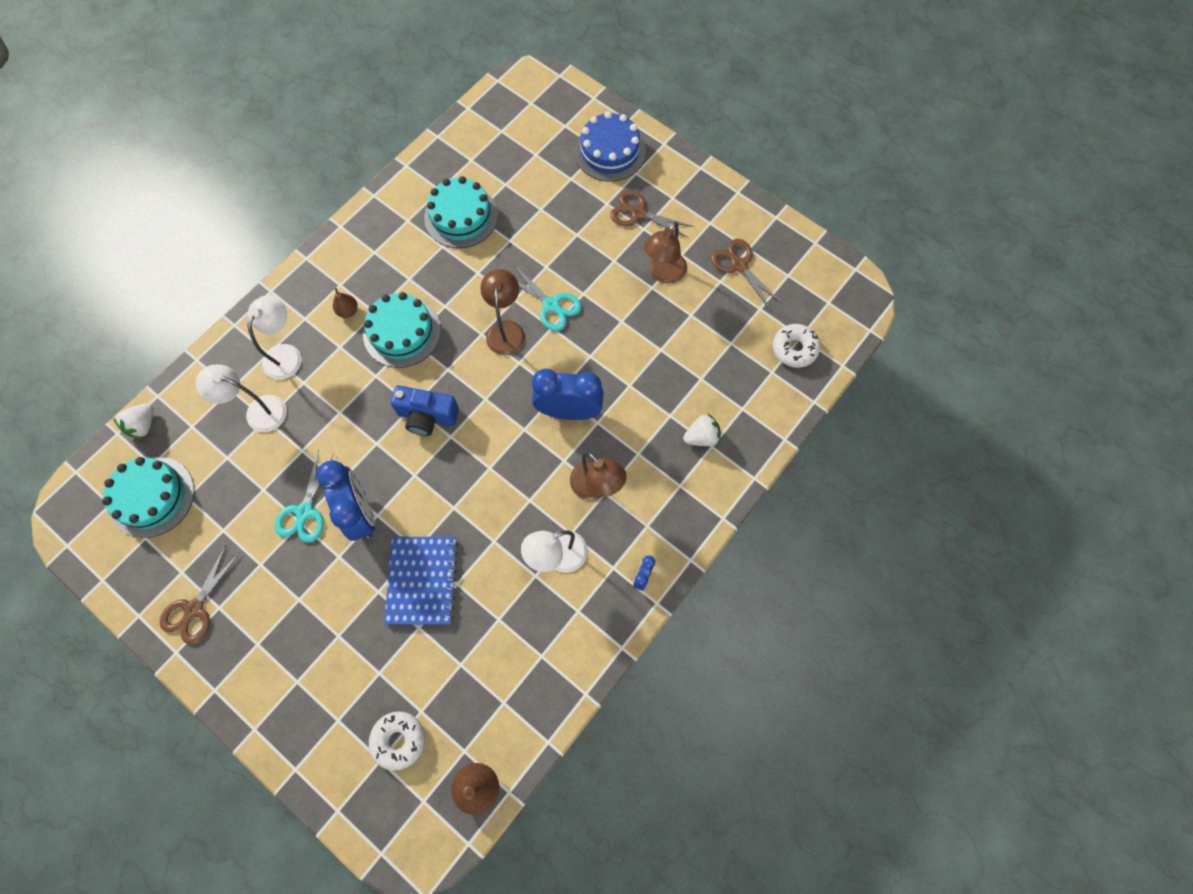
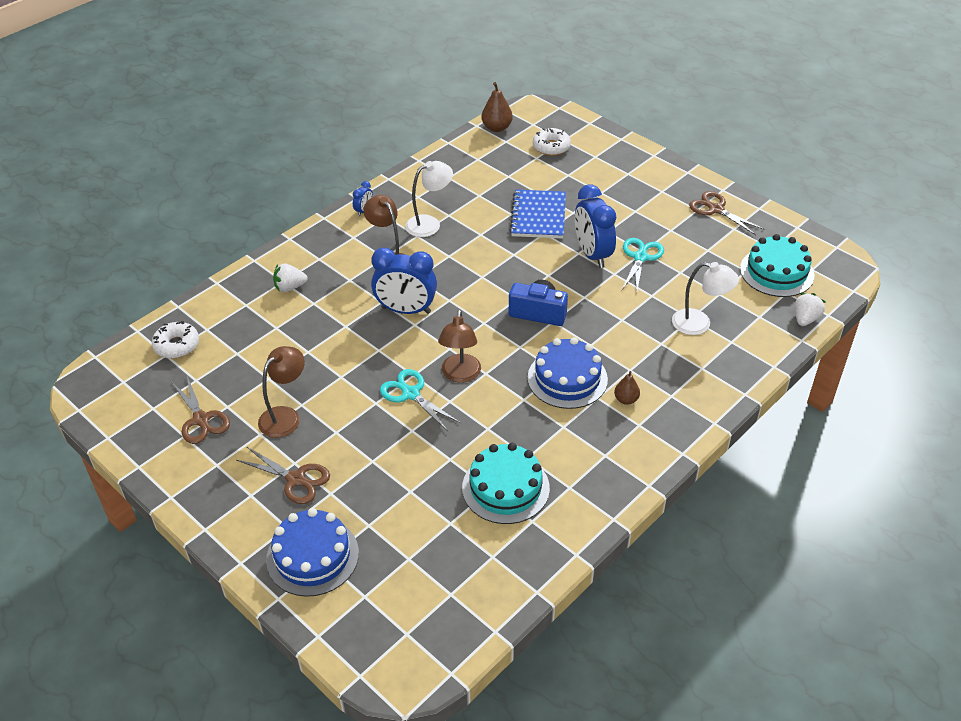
camera: 175 degrees left, 25 degrees down
brown scissors [160,545,240,644] -> brown scissors turned 75 degrees counterclockwise [689,191,764,235]
white lamp [247,295,302,380] -> none
turquoise cake [363,292,441,368] -> blue cake [528,337,608,409]

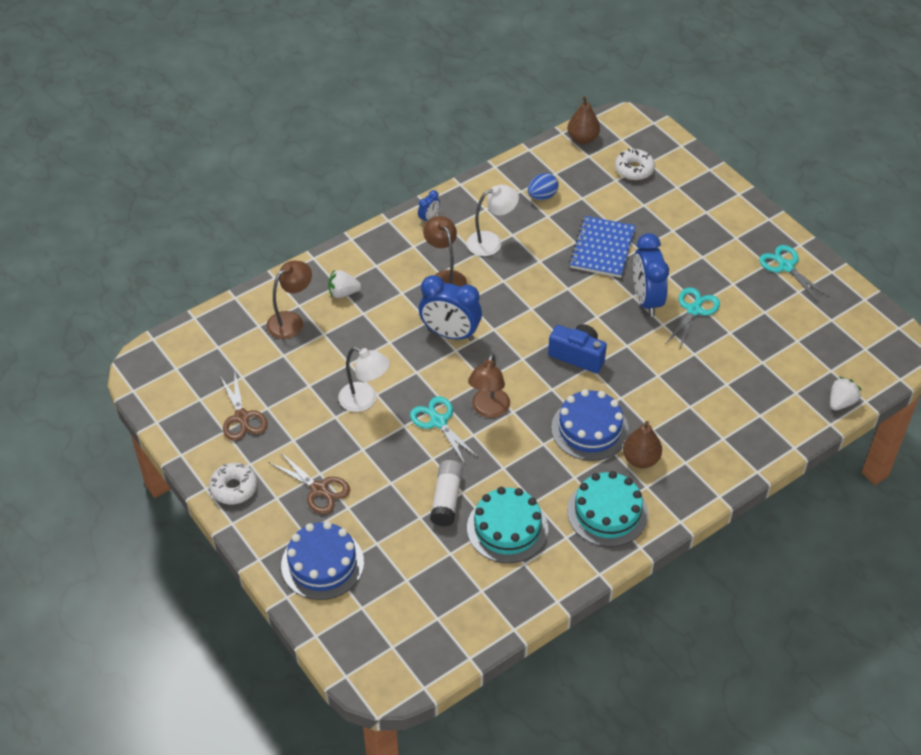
camera: 10 degrees right, 5 degrees up
white donut [152,321,199,358] -> white donut moved to [209,463,257,504]
brown lamp [258,346,305,438] -> brown lamp moved to [266,260,312,339]
brown pear [614,371,640,405] -> brown pear [623,421,662,468], size x1.59
white lamp [672,262,739,335] -> white lamp moved to [338,347,390,412]
brown scissors [689,191,764,235] -> turquoise scissors [759,245,829,303]
turquoise cake [740,234,814,297] -> turquoise cake moved to [567,471,648,547]
none -> white glue stick [430,460,463,527]
none -> blue egg [528,173,559,200]

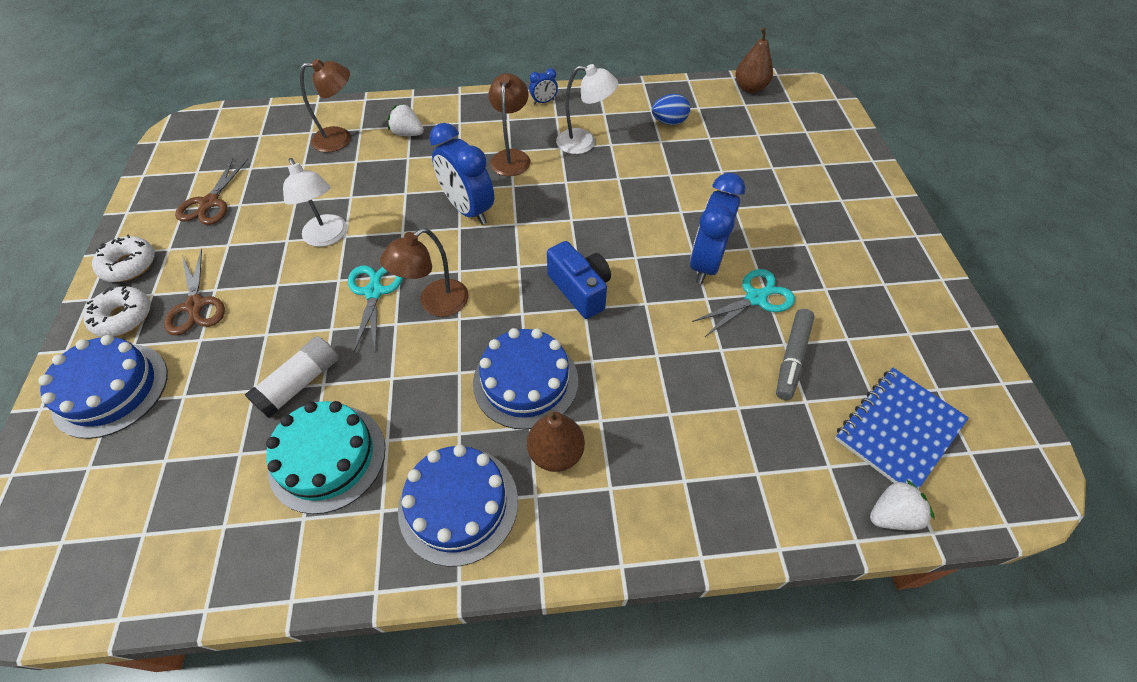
camera: 30 degrees right, 5 degrees up
turquoise cake [567,471,648,547] -> blue cake [398,444,518,567]
blue notebook [569,216,636,278] -> blue notebook moved to [835,368,969,489]
white donut [615,149,655,180] -> white donut moved to [83,286,151,337]
turquoise scissors [759,245,829,303] -> none
none -> grey marker [776,309,814,400]

